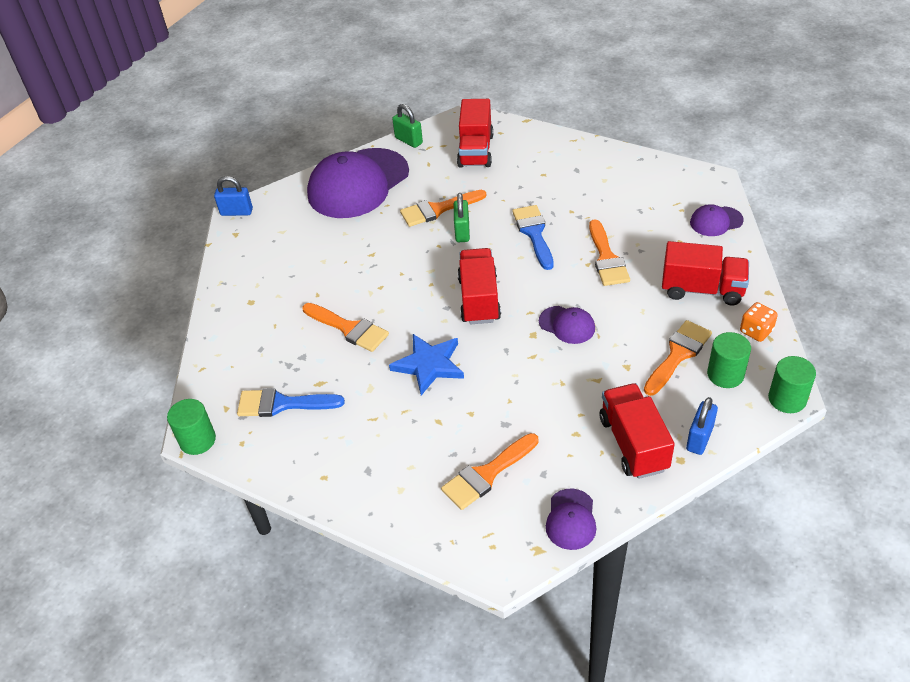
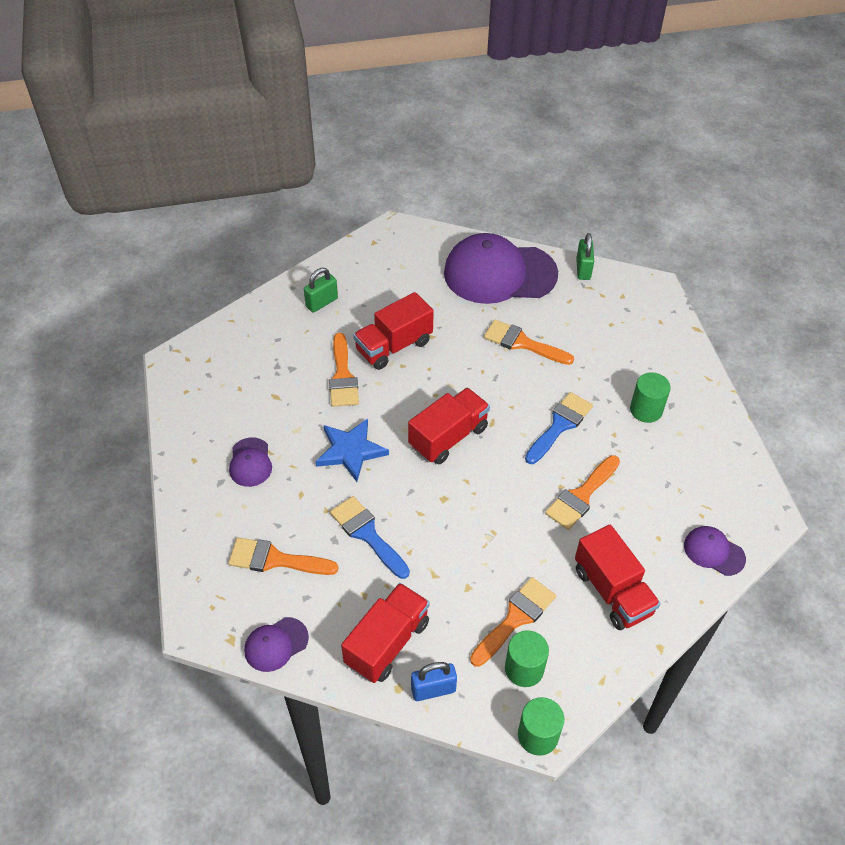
camera: 45 degrees right, 5 degrees up
green cylinder [167,399,216,455] -> green cylinder moved to [630,372,671,423]
blue padlock [214,176,253,216] -> none
blue brush [237,388,345,417] -> blue brush moved to [330,496,410,579]
green padlock [454,193,470,242] -> green padlock moved to [304,268,338,313]
red truck [457,99,494,168] -> red truck moved to [353,292,434,370]
purple cap [539,306,595,344] -> purple cap moved to [229,437,272,487]
orange brush [644,320,712,396] -> orange brush turned 45 degrees counterclockwise [470,577,556,667]
orange dice [740,302,778,342] -> none

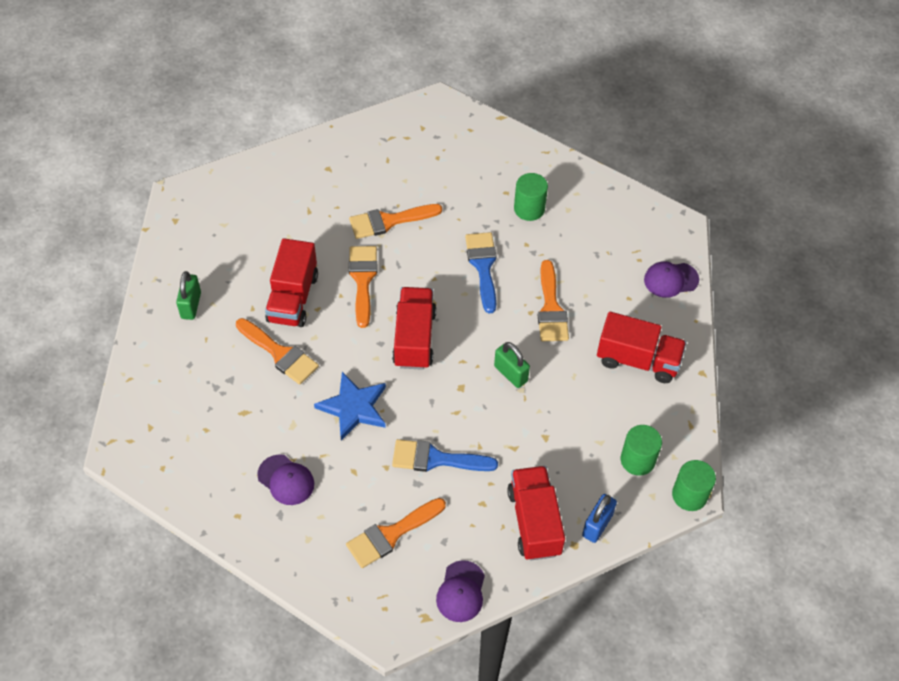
camera: 45 degrees left, 5 degrees up
purple cap [444,233,558,304] -> none
orange brush [470,577,556,667] -> orange brush moved to [349,246,377,328]
green padlock [576,233,594,280] -> green padlock moved to [494,342,530,388]

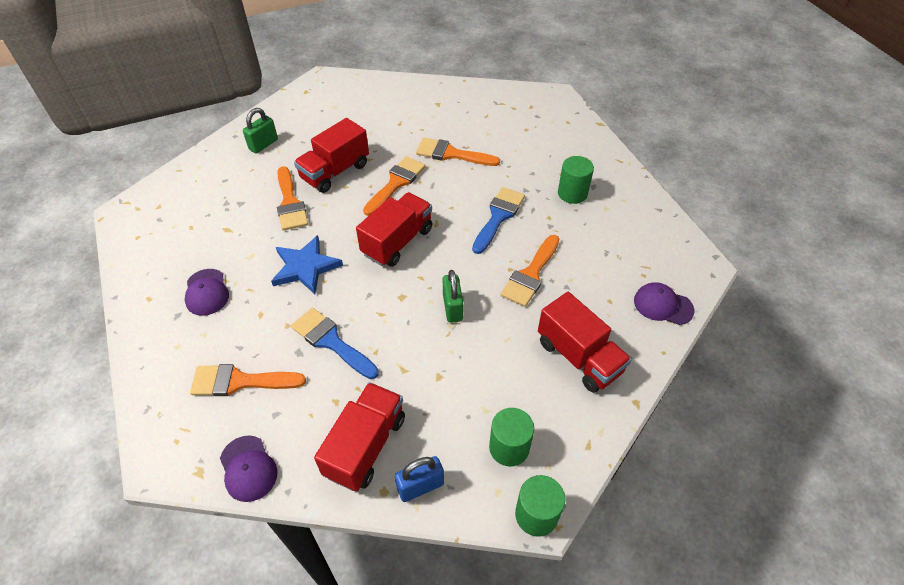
camera: 35 degrees right, 5 degrees down
purple cap [436,560,485,622] -> purple cap turned 75 degrees counterclockwise [220,435,277,502]

